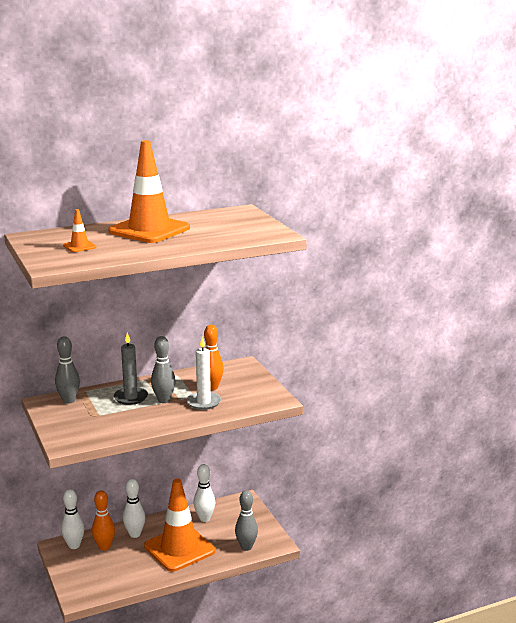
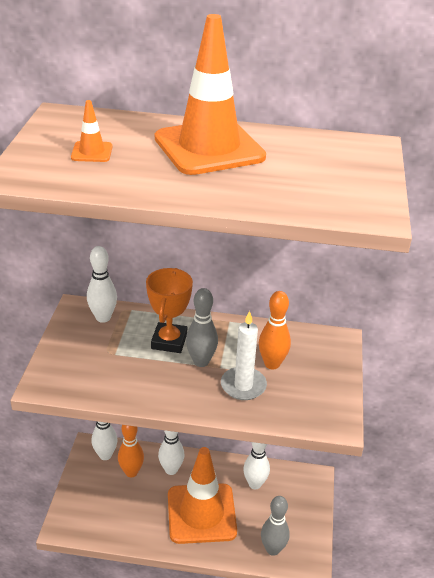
camera: 30 degrees right, 15 degrees up
grey bowling pin [55,336,80,404] -> white bowling pin [87,246,117,323]
grey candle [114,332,148,405] -> orange trophy [146,268,193,353]

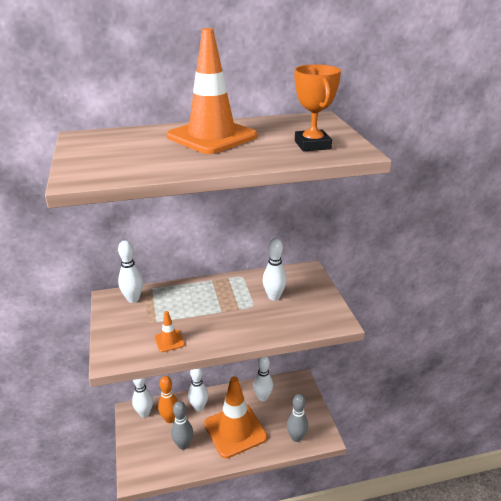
camera: 20 degrees left, 5 degrees down
orange traffic cone [71,100,113,162] -> orange traffic cone moved to [155,311,185,352]
orange trophy [146,268,193,353] -> orange trophy moved to [295,64,341,151]
grey bowling pin [186,288,218,367] -> grey bowling pin moved to [171,401,193,450]
white candle [221,311,267,400] -> none
orange bowling pin [259,291,291,369] -> white bowling pin [263,238,287,301]

